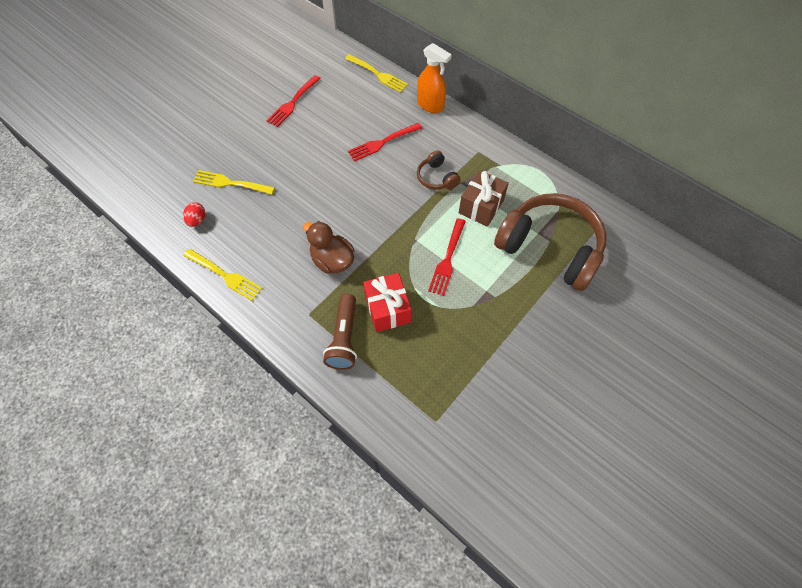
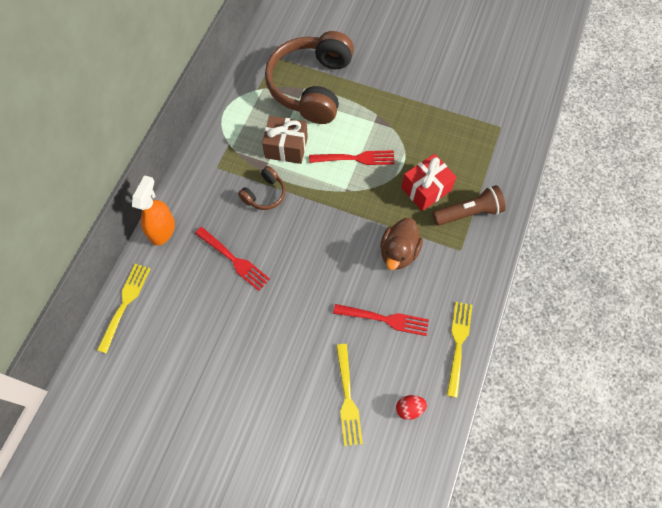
camera: 110 degrees left, 5 degrees up
red fork [266,75,321,127] -> red fork moved to [333,304,429,336]

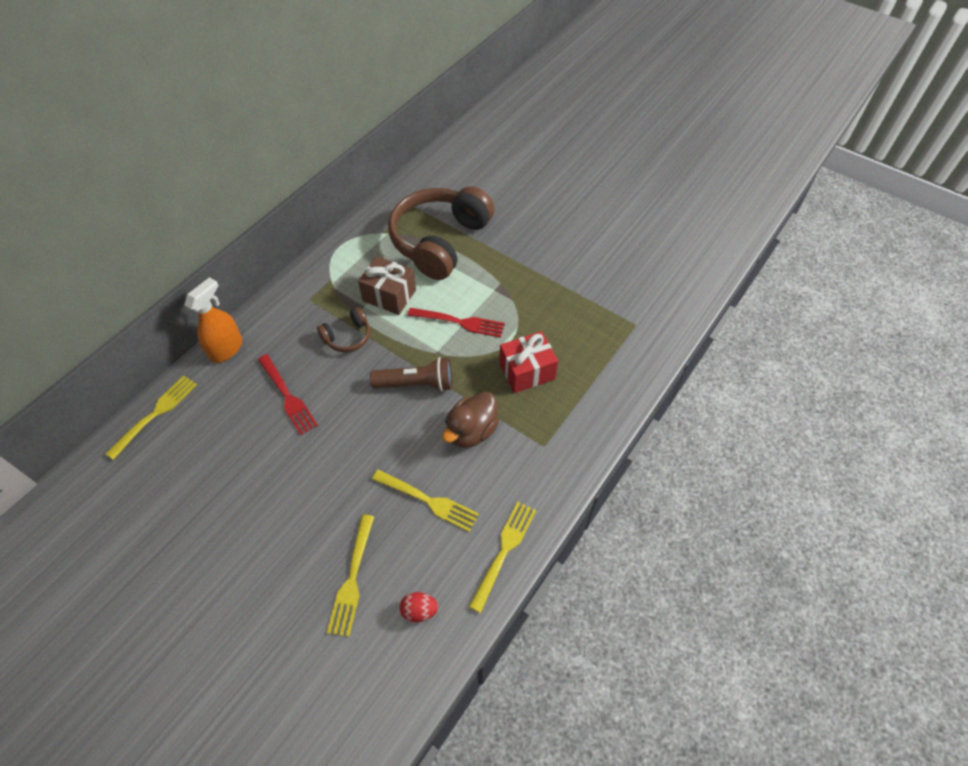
camera: 15 degrees right, 10 degrees down
red fork [333,304,429,336] -> yellow fork [372,469,479,532]
brown flashlight [432,185,506,226] -> brown flashlight moved to [370,357,452,392]

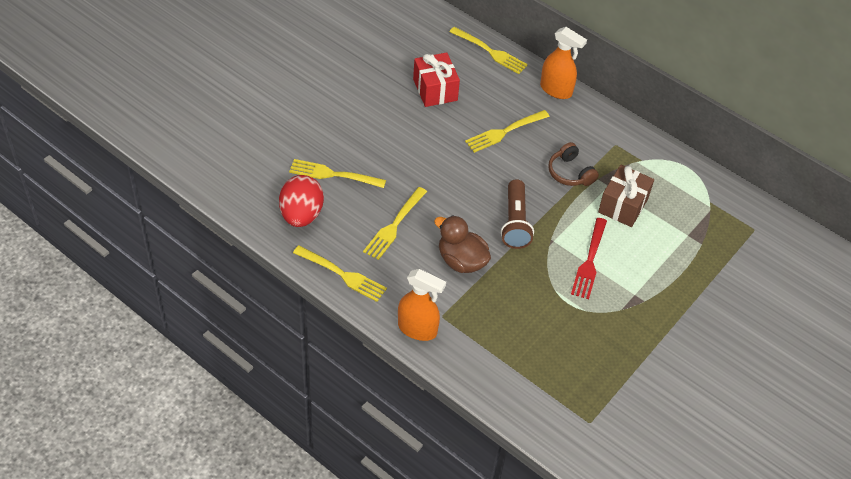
camera: 90 degrees right, 5 degrees down
red fork [258,354,318,435] -> yellow fork [465,110,549,153]
brown headphones [388,186,494,280] -> none
red egg [400,592,438,622] -> red egg [279,175,324,227], size x1.93
red gift [499,331,558,393] -> red gift moved to [413,52,460,107]
none -> orange spray bottle [398,269,446,341]

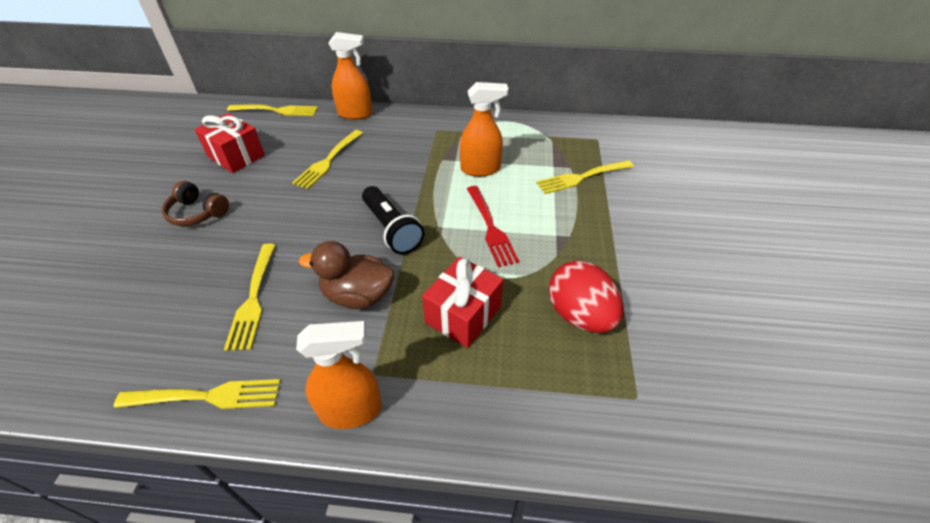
camera: 30 degrees left, 5 degrees down
red egg [279,175,324,227] -> red egg moved to [548,261,623,333]
yellow fork [289,159,386,188] -> yellow fork moved to [536,160,634,194]
brown flashlight [501,179,534,249] -> black flashlight [362,186,424,254]
brown headphones [548,142,599,186] -> brown headphones moved to [162,181,229,226]
brown gift [598,165,654,227] -> orange spray bottle [460,82,509,177]
none -> red gift [422,257,503,348]

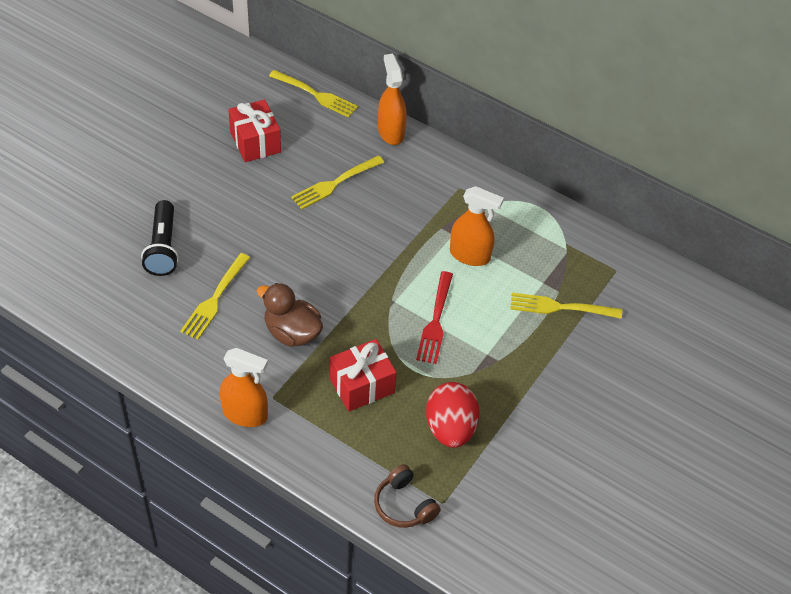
camera: 25 degrees right, 5 degrees up
yellow fork [114,379,281,409] -> none
brown headphones [162,181,229,226] -> brown headphones moved to [374,464,441,528]
orange spray bottle [328,32,372,120] -> orange spray bottle turned 135 degrees counterclockwise [378,54,407,145]
black flashlight [362,186,424,254] -> black flashlight moved to [141,200,179,276]

